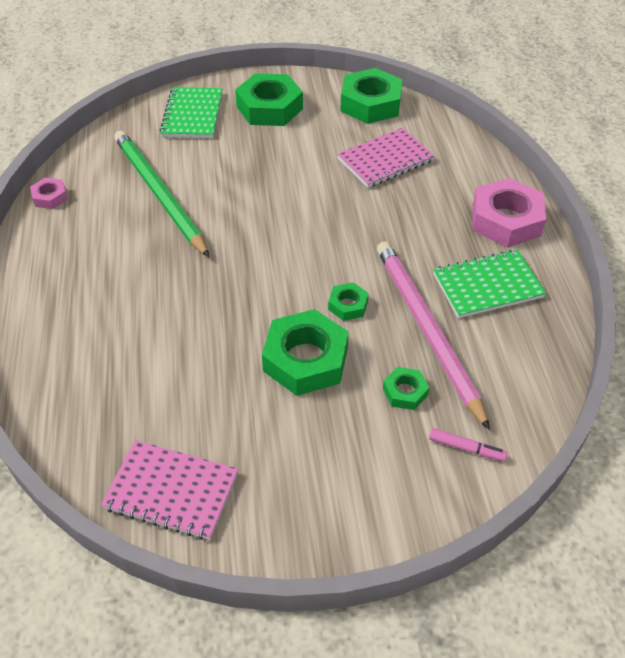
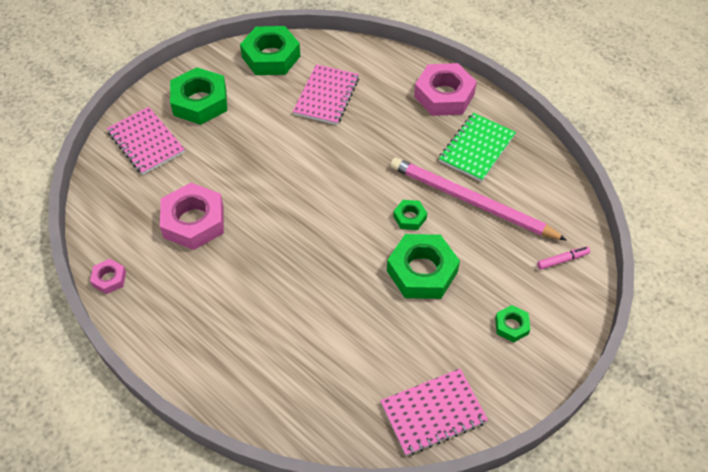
camera: 40 degrees left, 5 degrees up
green pencil [114,131,210,258] -> pink nut [160,183,224,250]
green notebook [159,87,222,138] -> pink notebook [107,107,185,175]
green nut [383,367,429,410] -> green nut moved to [495,305,531,343]

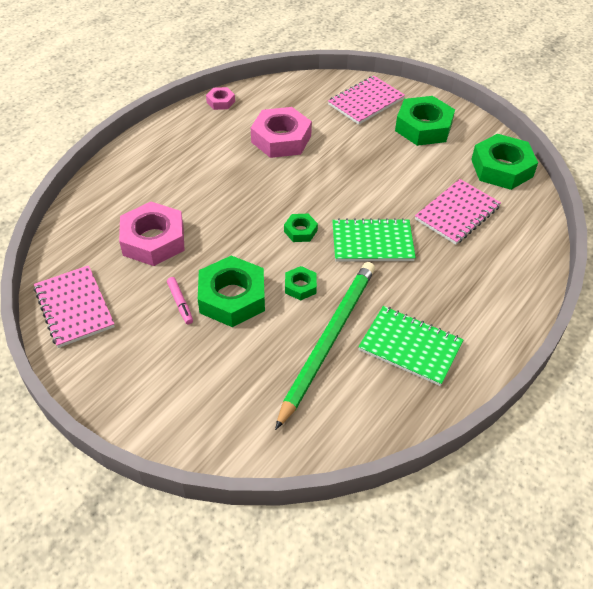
camera: 85 degrees right, 5 degrees down
pink notebook [293,64,359,125] -> pink notebook turned 60 degrees counterclockwise [415,179,501,245]
pink pencil [390,158,567,240] -> green pencil [275,262,375,430]
pink nut [414,63,477,116] -> pink nut moved to [119,202,185,266]
green nut [495,305,531,343] -> green nut moved to [284,214,318,242]
pink marker [537,246,590,270] -> pink marker moved to [167,277,193,324]
none -> green notebook [332,218,416,262]

